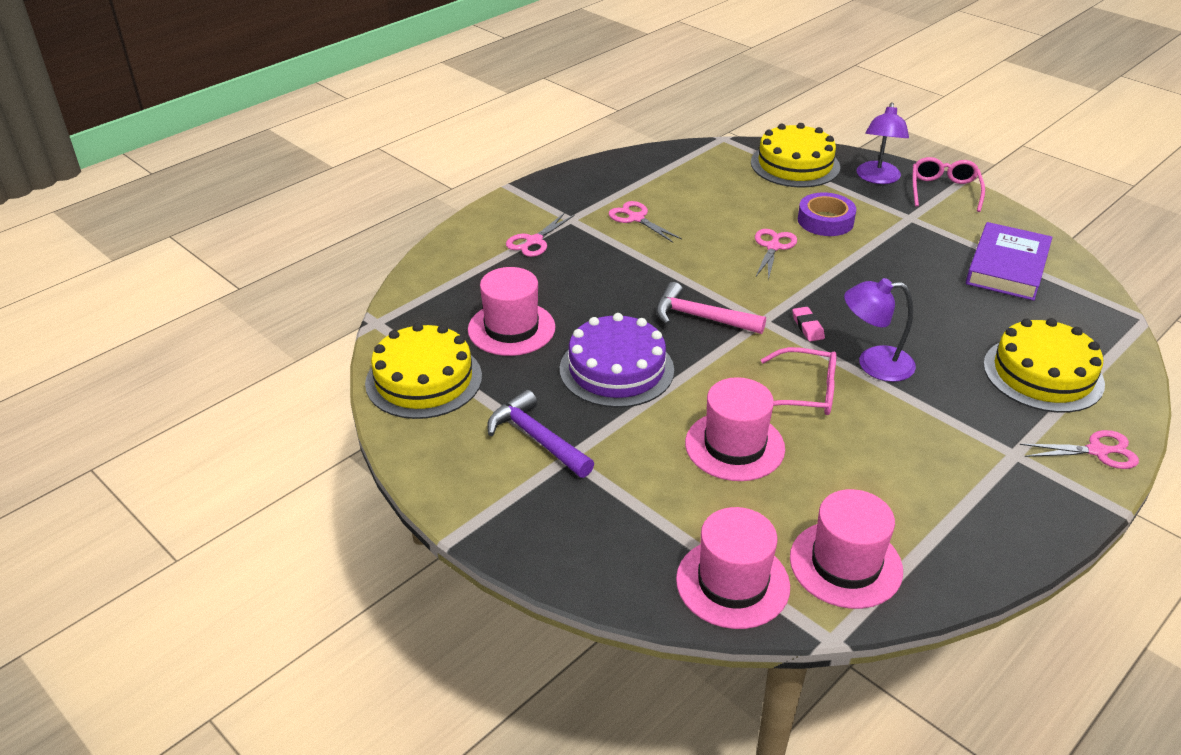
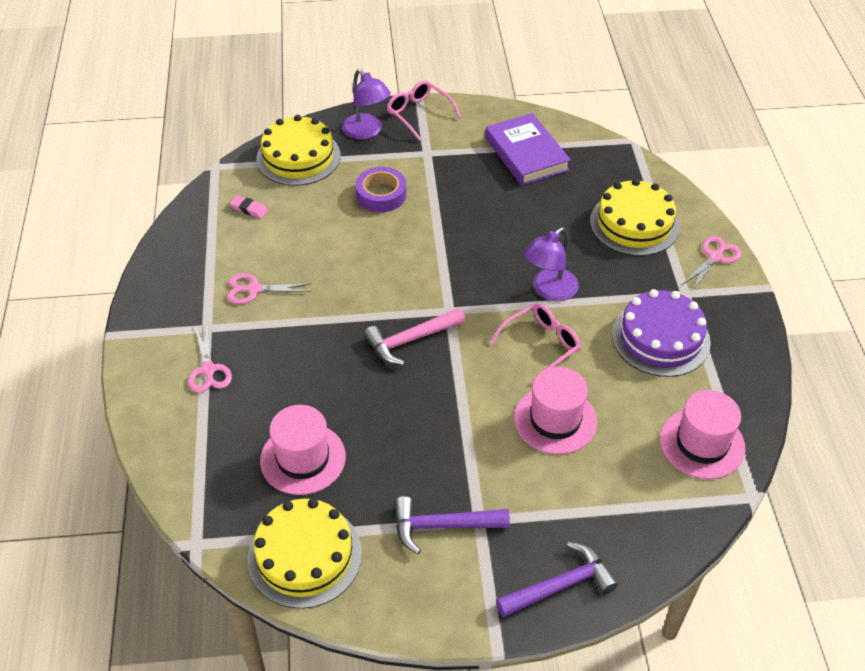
camera: 50 degrees left, 10 degrees up
purple cake [560,313,674,408] -> purple cake moved to [612,289,711,377]
pink hat [676,507,790,629] -> none
pink scissors [755,229,797,280] -> none
pink eraser [792,307,825,341] -> pink eraser moved to [230,195,268,218]
none -> purple hammer [496,542,618,618]

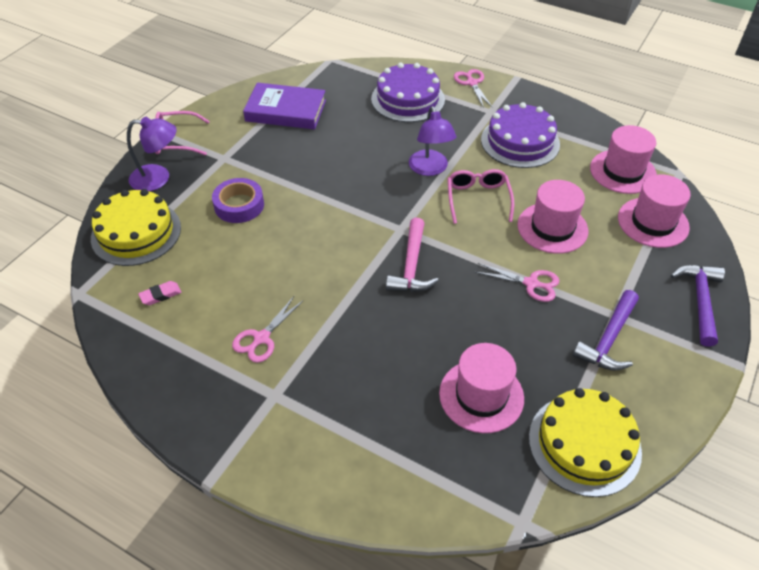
camera: 55 degrees left, 0 degrees up
pink scissors [188,325,232,393] -> pink scissors moved to [475,263,560,302]
yellow cake [590,179,680,256] -> purple cake [371,63,445,122]
none -> pink hat [618,174,691,248]

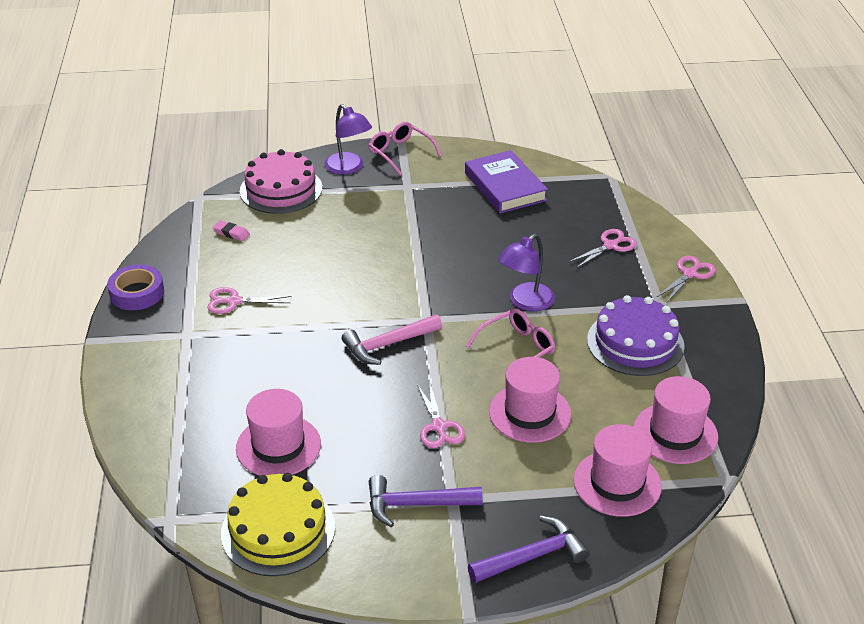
camera: 55 degrees right, 10 degrees down
yellow cake [91,189,181,266] -> pink cake [240,149,322,214]
purple tape [212,178,264,223] -> purple tape moved to [107,264,164,310]
purple cake [371,63,445,122] -> pink scissors [568,229,637,268]

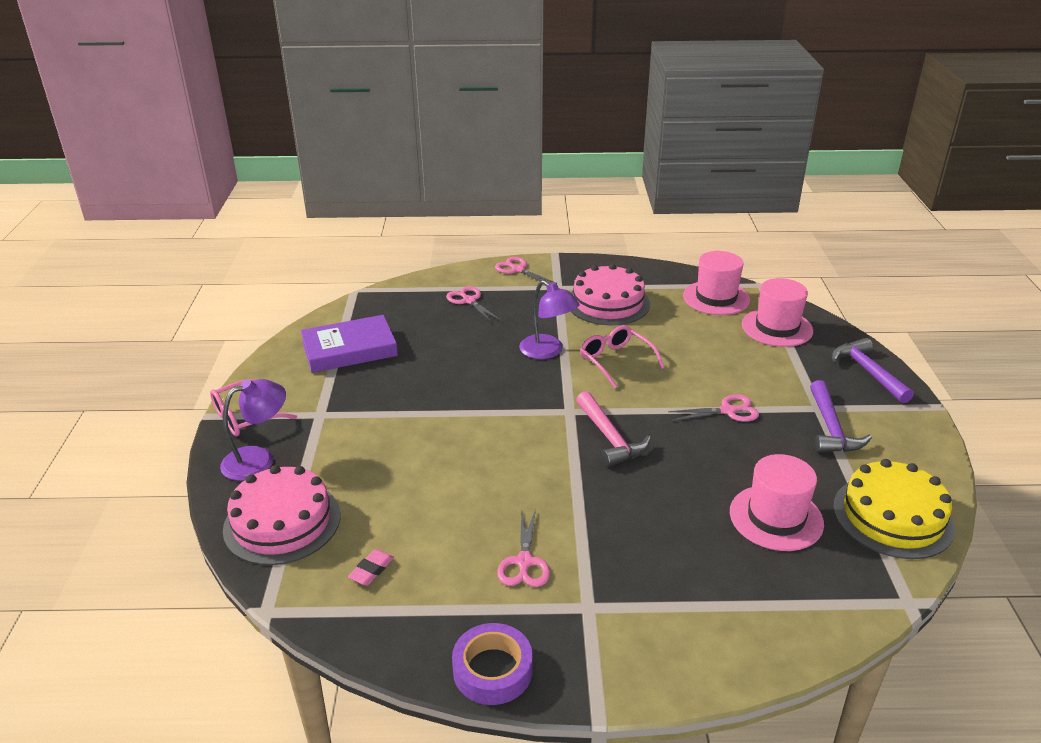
camera: 85 degrees left, 5 degrees down
pink hat [489,357,572,443] -> none
purple cake [587,295,685,376] -> pink cake [570,264,650,325]

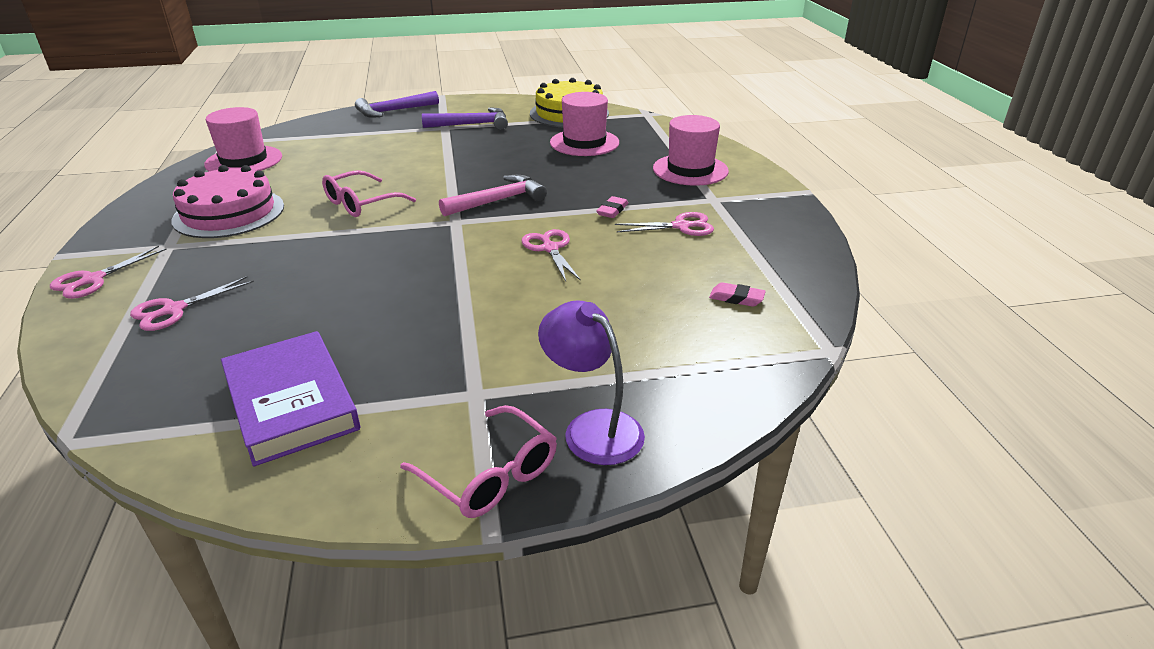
camera: 100 degrees left, 0 degrees up
pink cake [223,465,340,565] -> none
purple tape [452,623,533,705] -> none
purple lamp [519,280,580,359] -> none
pink scissors [668,394,759,422] -> pink scissors moved to [522,229,581,281]
pink hat [742,278,813,347] -> pink hat moved to [653,115,729,186]
none -> pink eraser [596,196,628,218]

